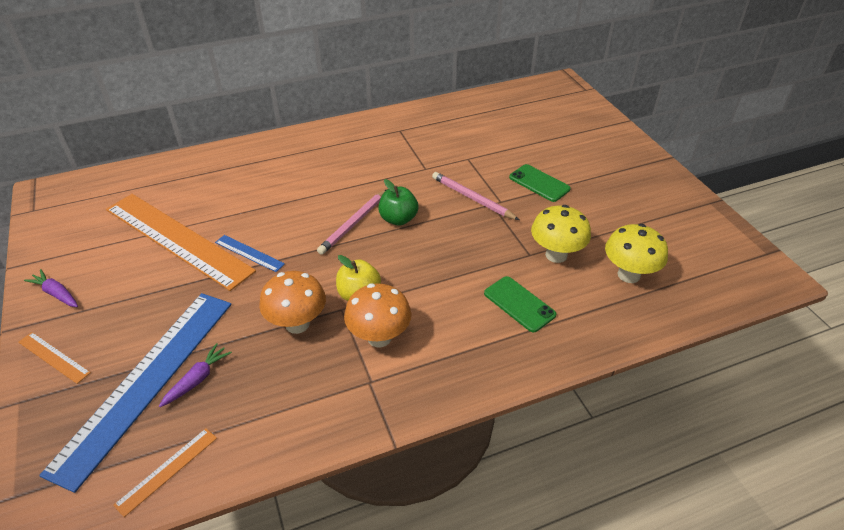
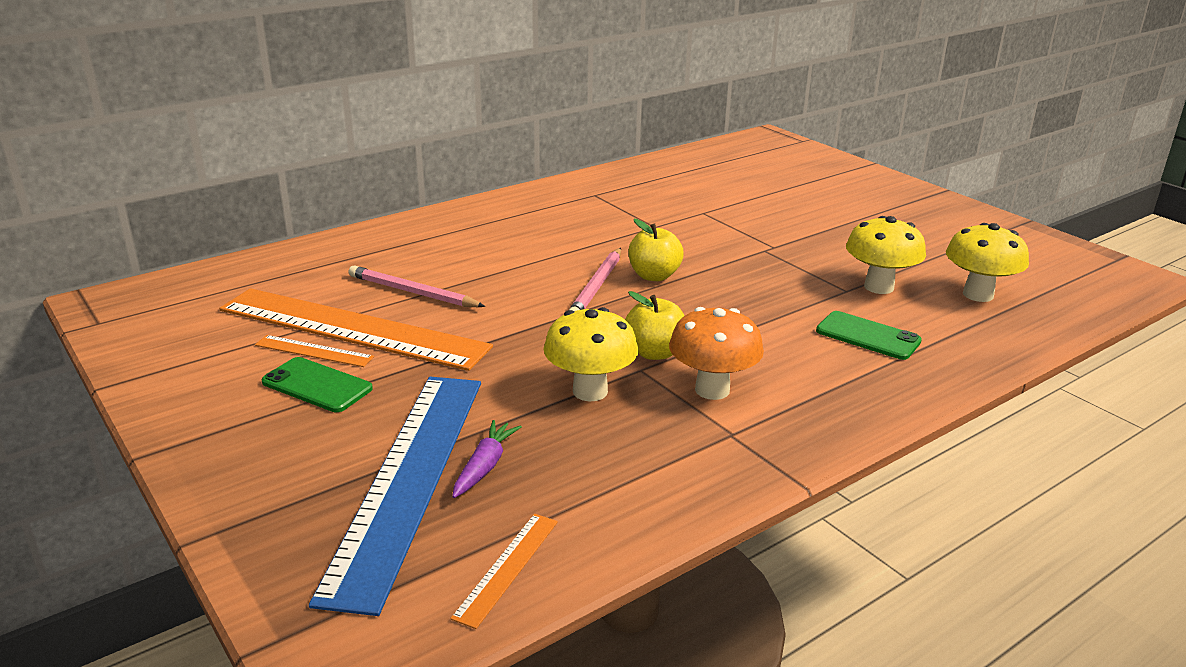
camera: 15 degrees left, 15 degrees down
orange ruler [18,332,91,384] -> orange ruler moved to [255,335,374,367]
purple carrot [24,269,78,307] -> none
blue ruler [215,235,285,272] -> none
orange mushroom [259,271,326,334] -> yellow mushroom [544,307,638,401]
green apple [378,179,418,226] -> yellow apple [628,219,684,281]
pink pencil [432,172,519,220] -> pink pencil moved to [348,265,486,307]
green phone [509,164,571,202] -> green phone moved to [262,357,373,412]

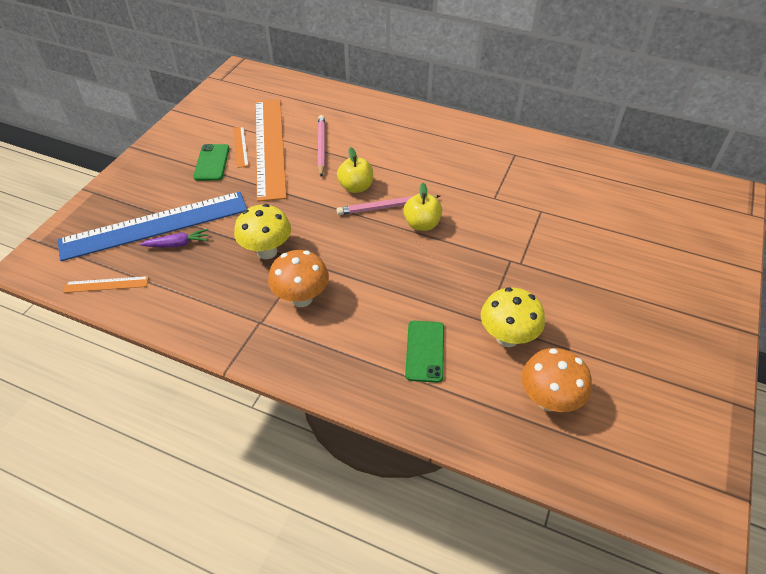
camera: 60 degrees right, 20 degrees up
yellow apple [625,291,685,360] -> yellow apple moved to [337,147,373,193]
yellow mushroom [946,223,1029,302] -> orange mushroom [522,348,592,412]

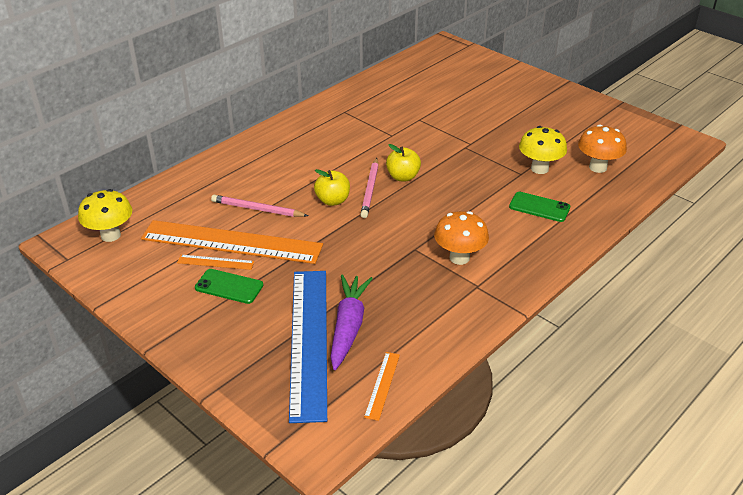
camera: 70 degrees left, 10 degrees down
purple carrot [140,229,209,247] -> purple carrot [330,275,373,370], size x1.82
yellow mushroom [234,204,291,259] -> yellow mushroom moved to [78,189,132,242]

